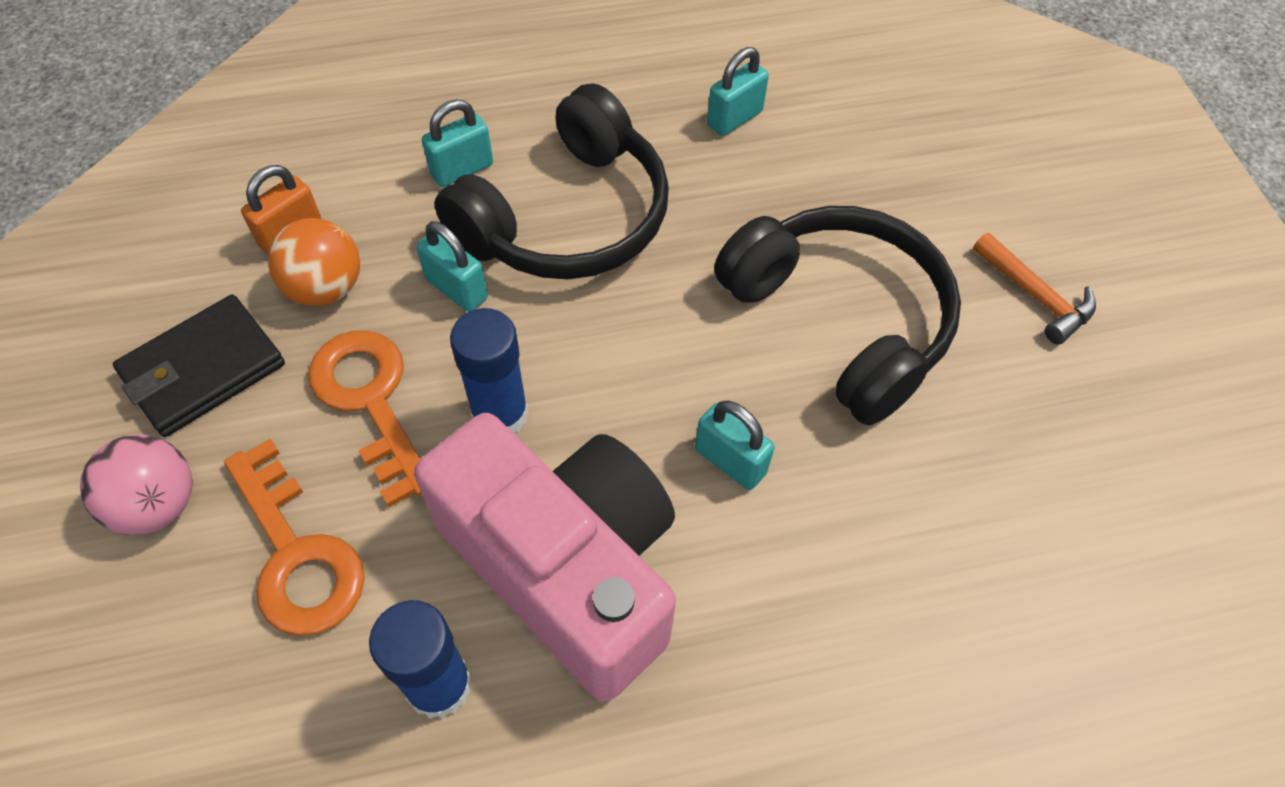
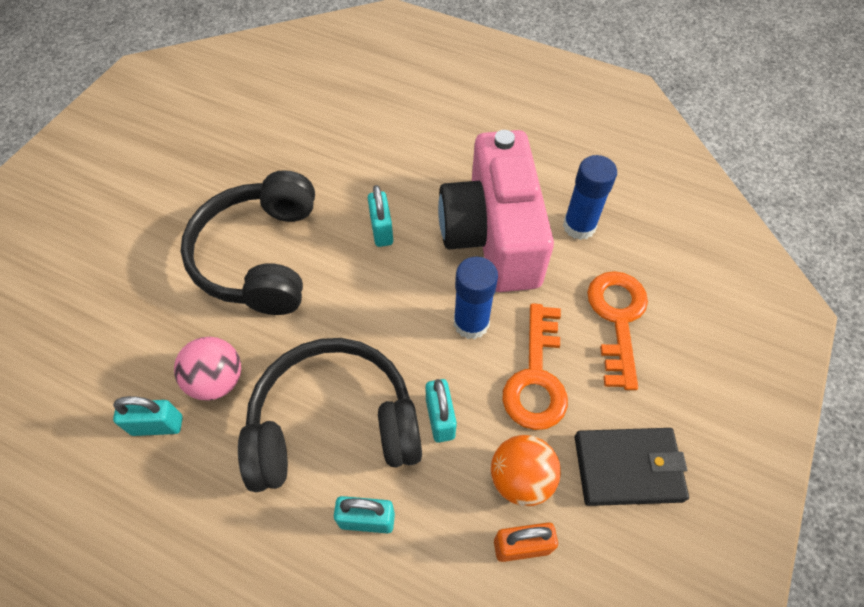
camera: 140 degrees left, 0 degrees up
pink ball [80,434,193,535] -> pink ball moved to [174,337,241,401]
orange hammer [973,233,1096,345] -> none

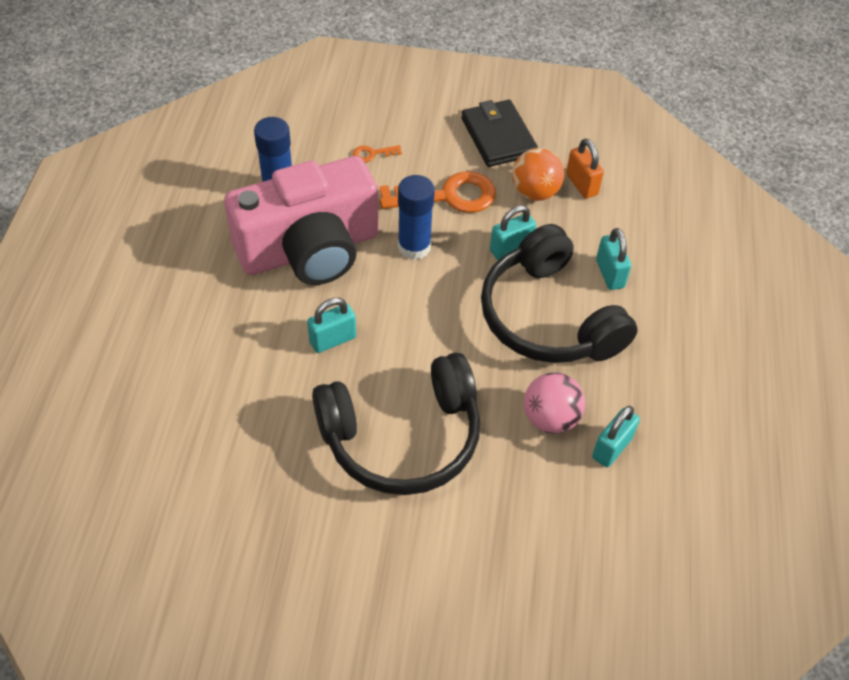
camera: 110 degrees left, 5 degrees down
turquoise padlock [113,396,183,436] -> turquoise padlock turned 60 degrees clockwise [592,406,640,467]
orange key [587,271,648,390] -> orange key [353,145,402,163], size x0.43

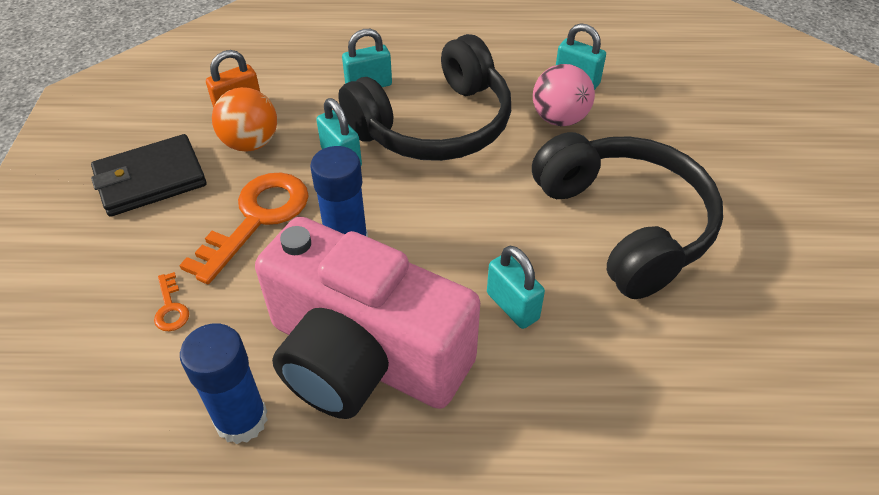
camera: 95 degrees left, 5 degrees down
pink camera [224,156,378,285] -> pink camera turned 150 degrees clockwise [255,217,480,419]
orange key [380,171,496,213] -> orange key turned 45 degrees clockwise [179,173,309,284]

